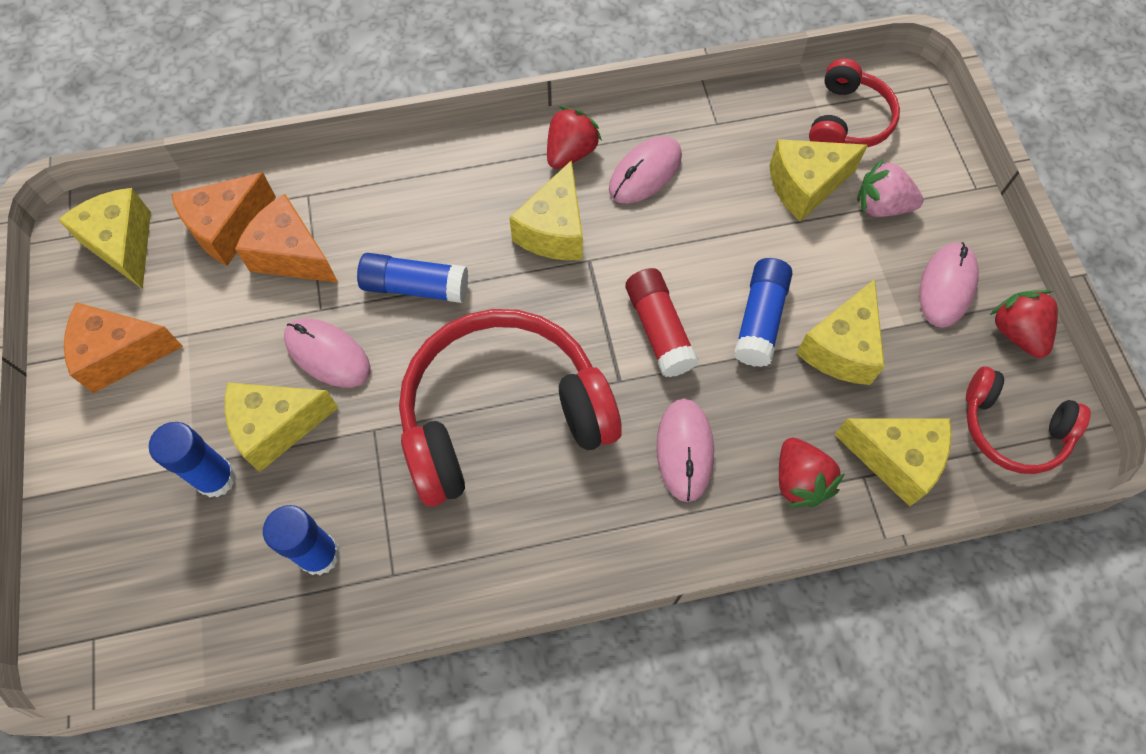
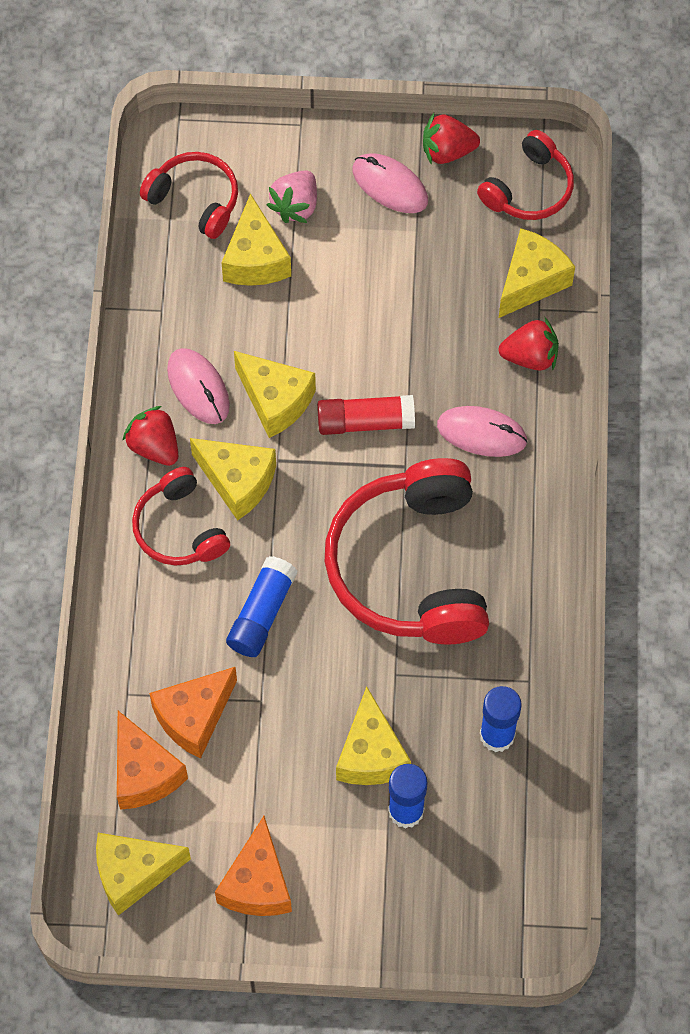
camera: 75 degrees left, 0 degrees up
pink mouse [284,319,371,387] -> none
blue glue stick [734,258,792,367] -> none
yellow cheese [796,279,885,385] -> yellow cheese moved to [234,351,316,438]
none -> red headphones [132,467,230,566]

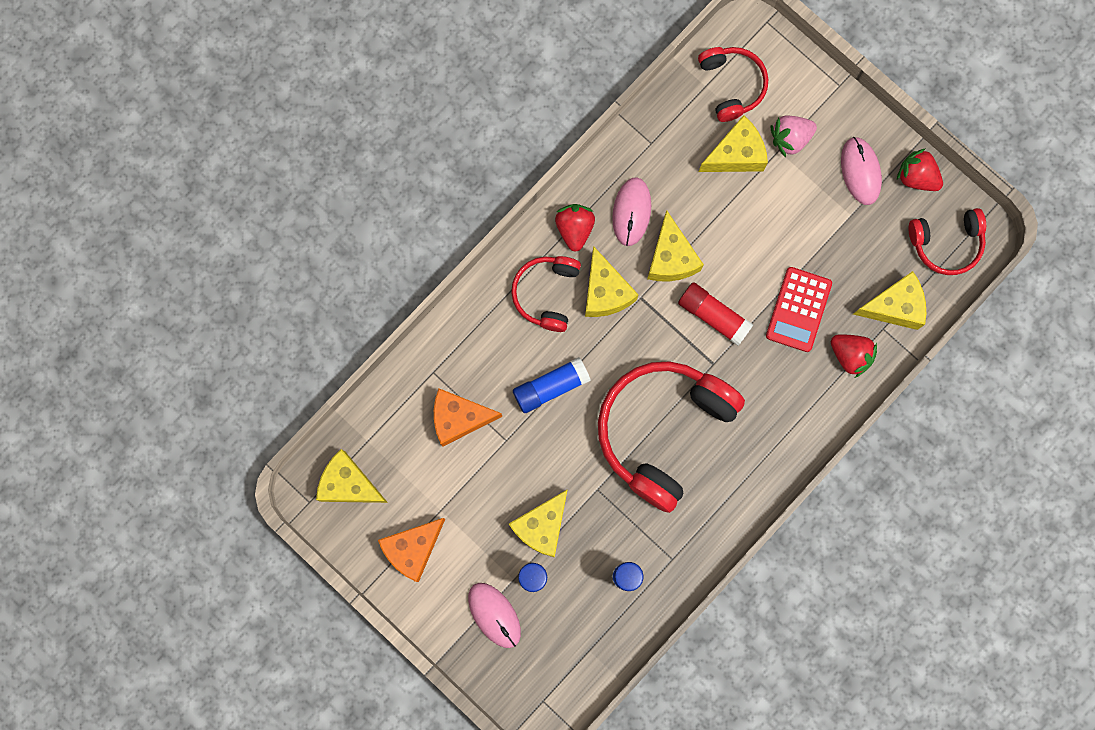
camera: 40 degrees right, 15 degrees up
orange cheese [117,711,188,810] -> none
yellow cheese [221,193,291,286] -> yellow cheese turned 150 degrees counterclockwise [699,115,768,172]
pink mouse [437,406,528,457] -> pink mouse moved to [468,583,521,648]
none -> red calculator [766,267,832,352]

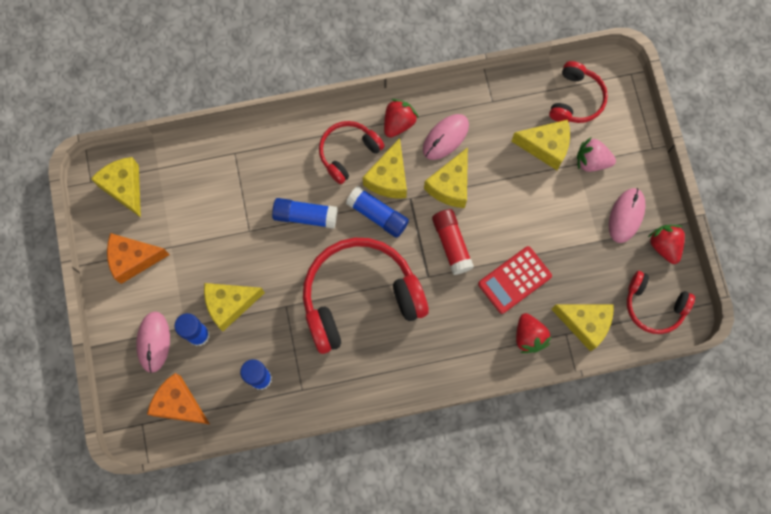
camera: 35 degrees right, 5 degrees down
orange cheese [434,389,502,447] -> orange cheese moved to [147,373,210,424]
none -> blue glue stick [346,186,409,238]

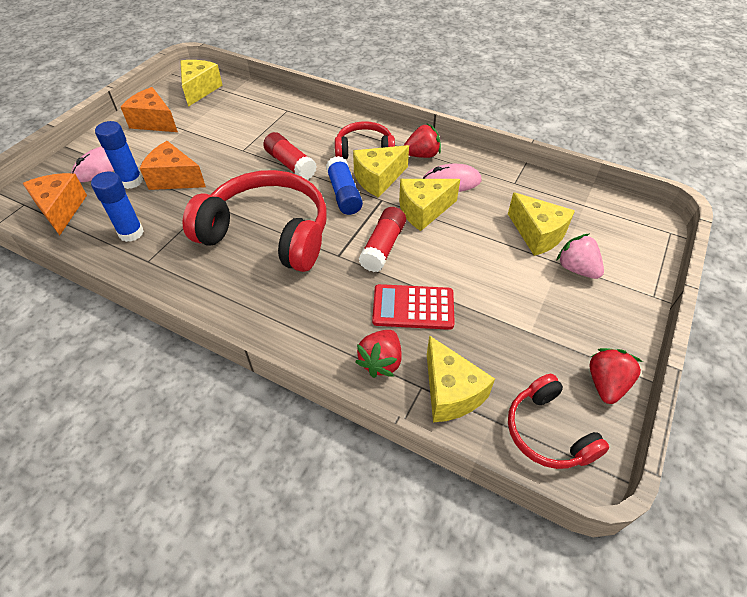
camera: 40 degrees right, 25 degrees down
yellow cheese [204,283,265,331] -> orange cheese [140,141,206,190]
blue glue stick [272,198,337,229] -> red glue stick [263,132,317,180]
red headphones [549,61,608,123] -> none
pink mouse [609,188,646,243] -> none

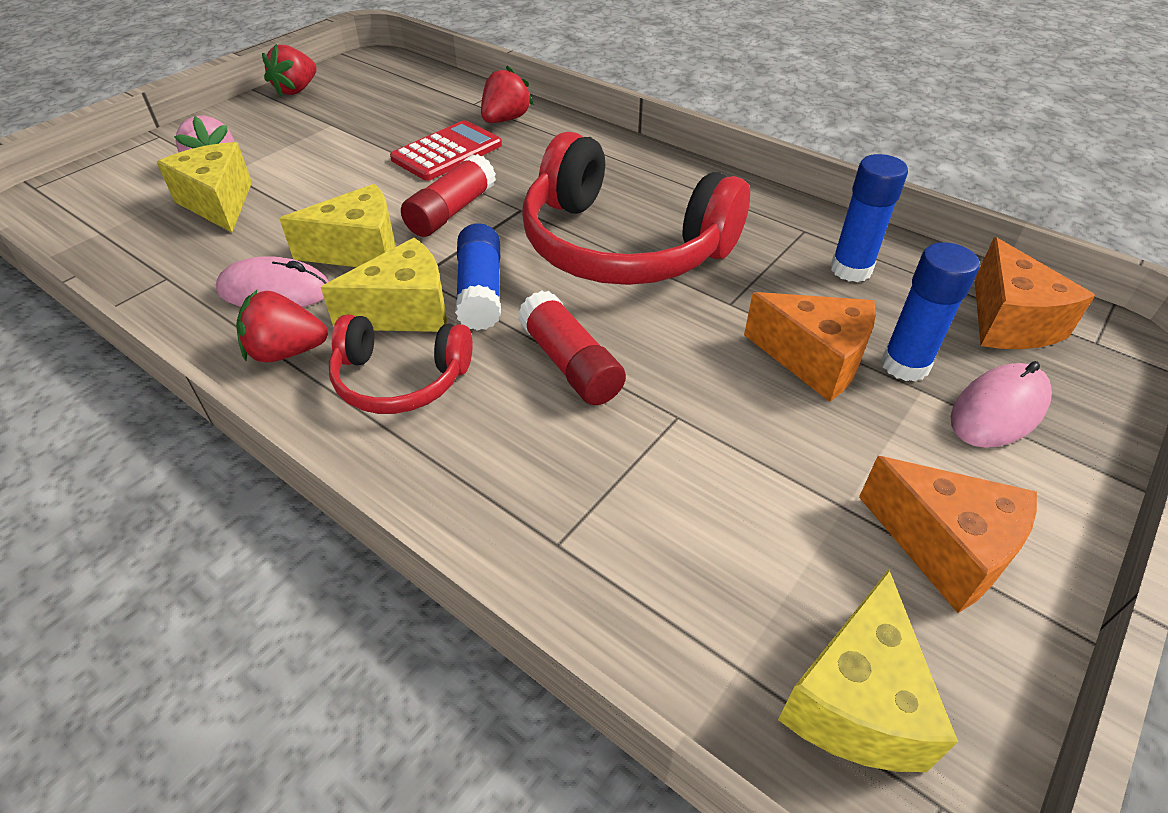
camera: 170 degrees left, 5 degrees down
red calculator [372,284,455,330] -> red calculator turned 60 degrees counterclockwise [390,120,502,181]
yellow cheese [427,335,495,422] -> none
red headphones [508,374,609,469] -> none

